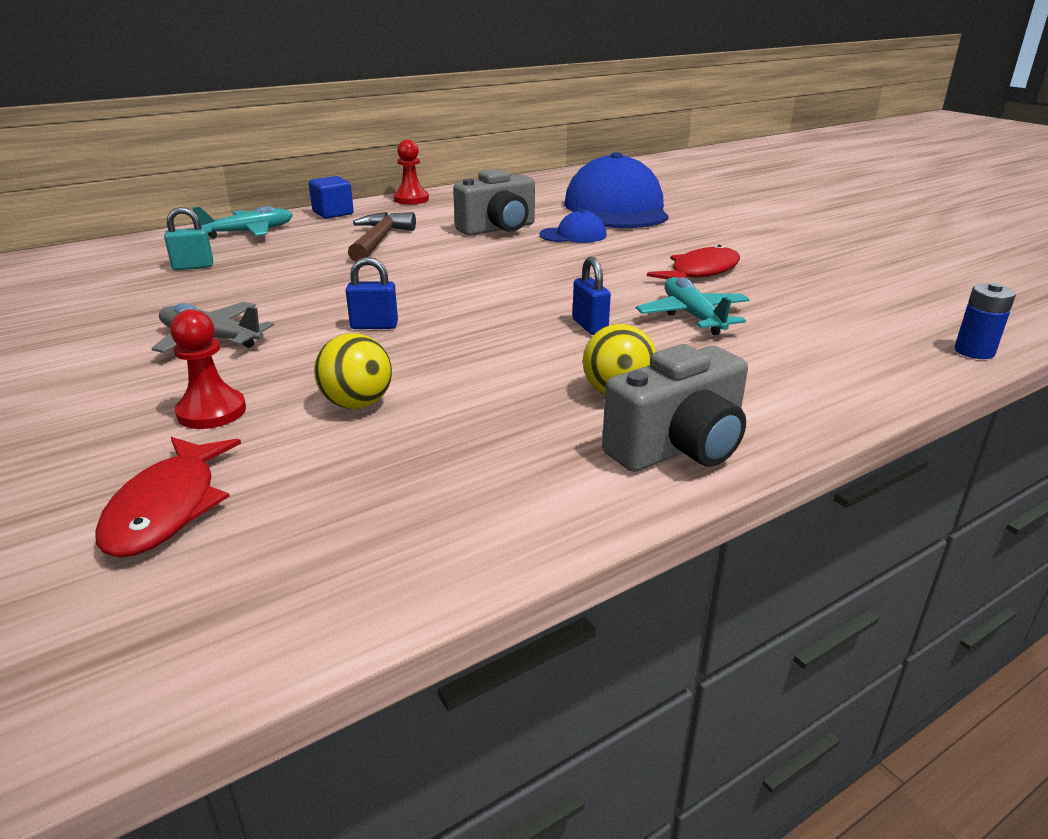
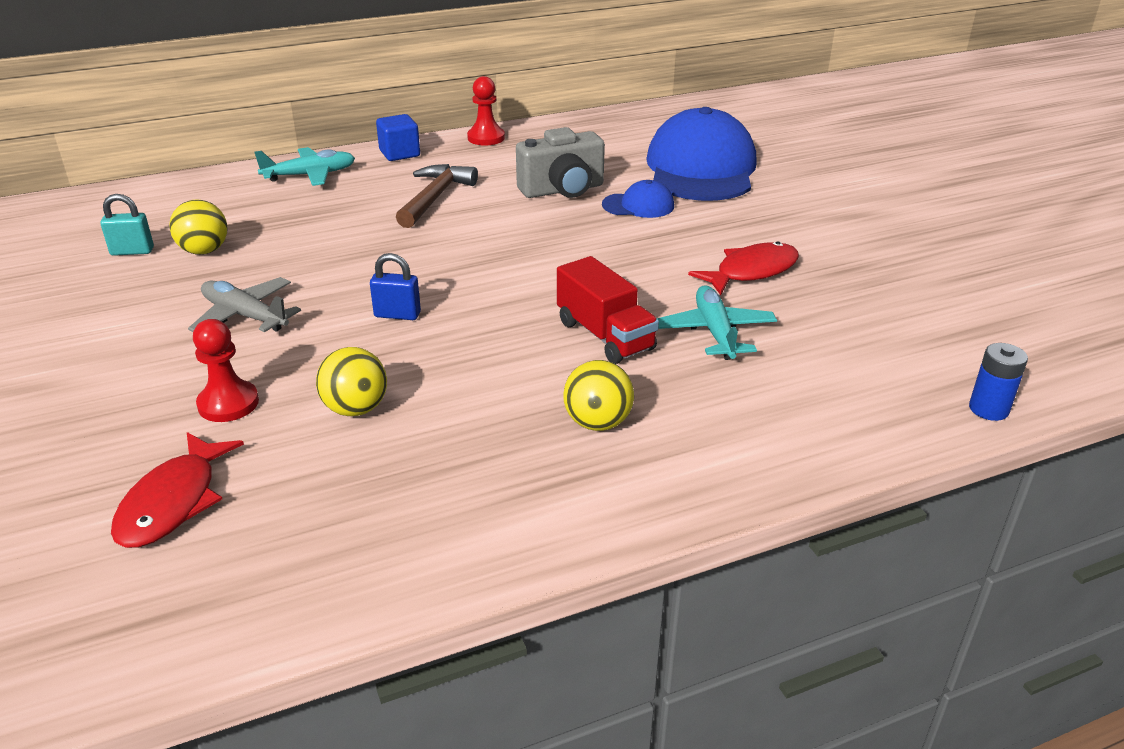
camera: 10 degrees right, 5 degrees up
turquoise padlock [164,207,213,270] -> turquoise padlock moved to [100,194,154,256]
blue padlock [572,257,611,335] -> red truck [557,256,659,364]
grey camera [602,344,748,472] -> none
none -> yellow ball [169,200,227,255]

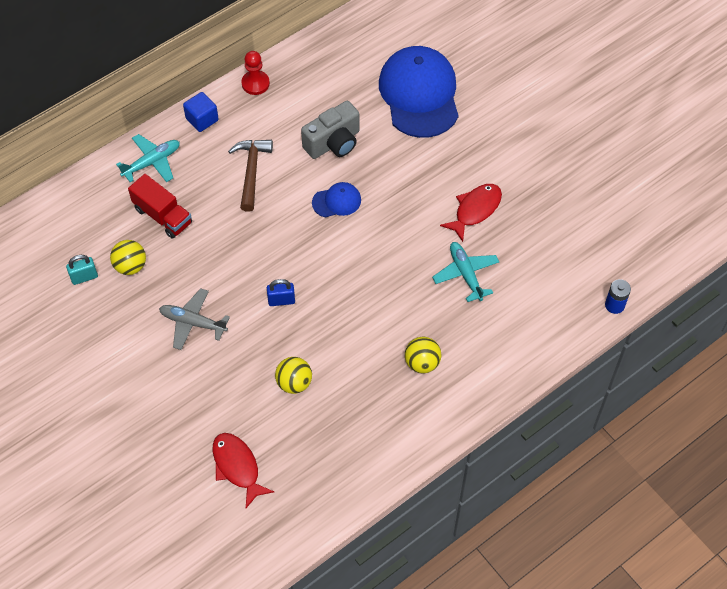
camera: 15 degrees left, 25 degrees up
red fish [111,432,244,548] -> red fish turned 150 degrees clockwise [213,433,274,508]
red pawn [193,319,259,422] -> none
red truck [557,256,659,364] -> red truck moved to [128,174,192,239]
blue cap [602,180,674,218] -> blue cap moved to [312,182,361,217]

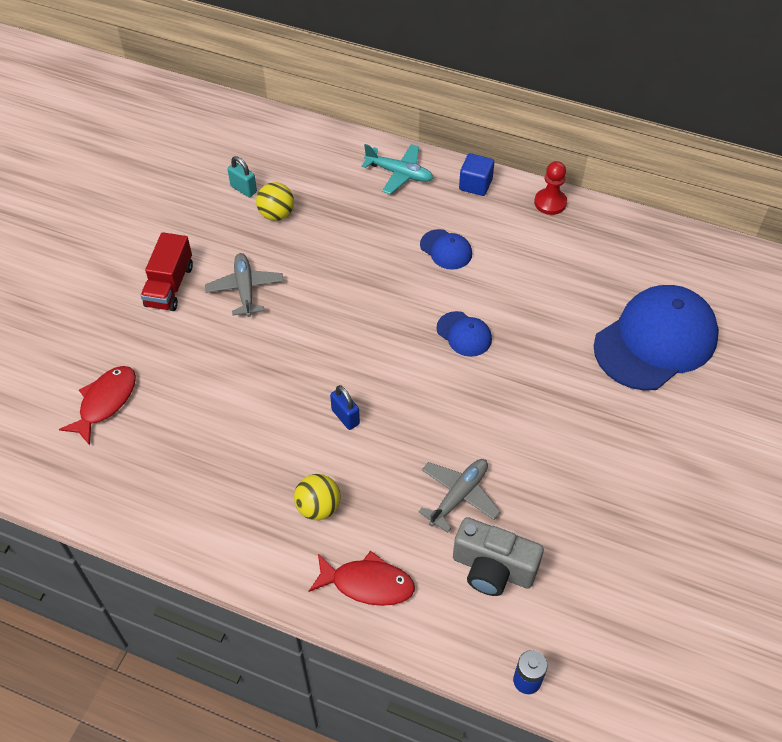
camera: 60 degrees right, 5 degrees down
red truck [128,174,192,239] -> red truck moved to [141,232,193,311]
brown hammer [228,140,273,212] -> blue cap [420,229,472,270]
blue padlock [267,279,295,306] -> blue padlock moved to [330,385,360,430]
yellow ball [275,357,312,394] -> none
grey camera [301,101,359,159] -> grey camera moved to [453,517,544,596]
turquoise plane [432,242,499,302] -> grey plane [418,459,501,533]
red fish [440,184,502,242] -> red fish moved to [309,551,415,606]

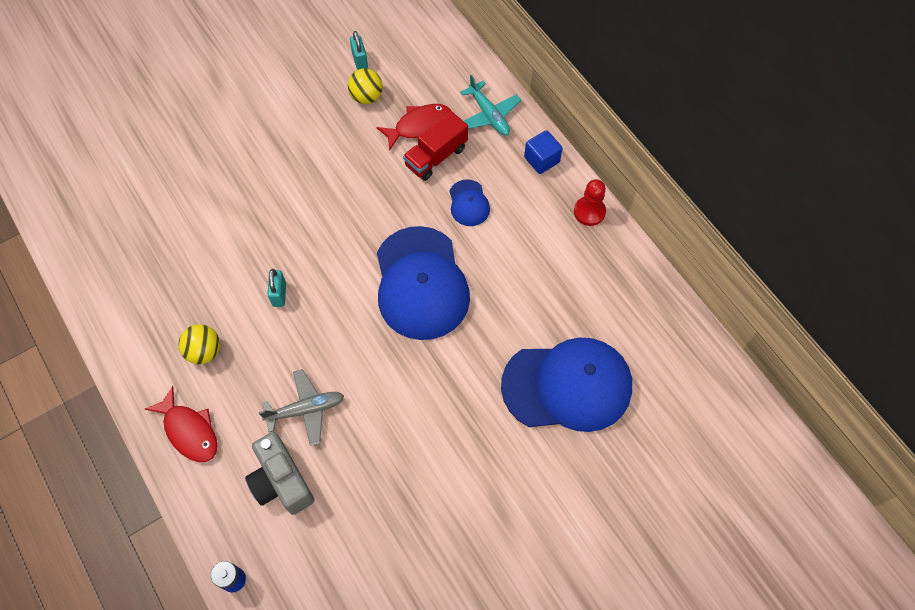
camera: 35 degrees right, 10 degrees up
red fish [59,366,136,445] -> red fish moved to [376,104,451,151]
red truck [141,232,193,311] -> red truck moved to [403,111,468,181]
grey plane [205,253,284,317] -> none
blue padlock [330,385,360,430] -> turquoise padlock [267,269,286,307]
blue cap [437,311,492,357] -> blue cap [377,226,470,340], size x2.24

